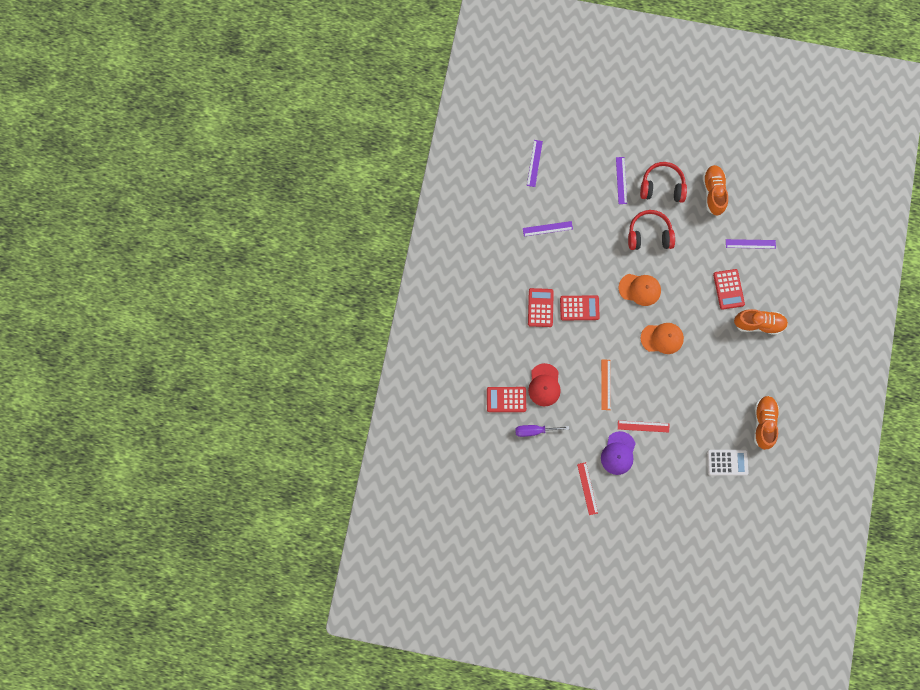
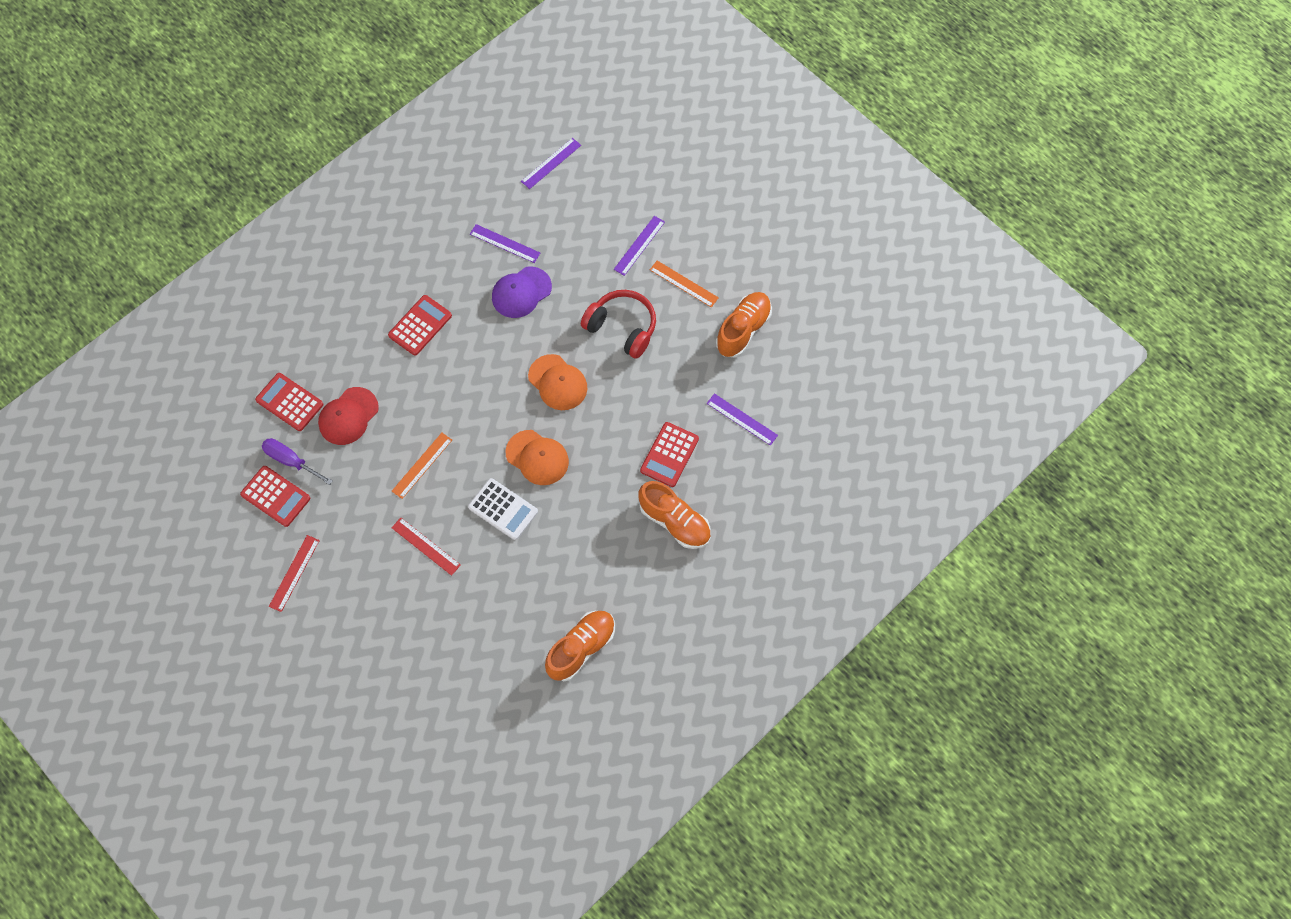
camera: 35 degrees right, 10 degrees down
red calculator [560,295,600,321] -> red calculator moved to [240,466,310,527]
purple cap [601,431,636,475] -> purple cap moved to [492,266,552,318]
red headphones [640,162,687,203] -> orange ruler [650,261,719,307]
white calculator [707,450,749,476] -> white calculator moved to [468,478,538,540]

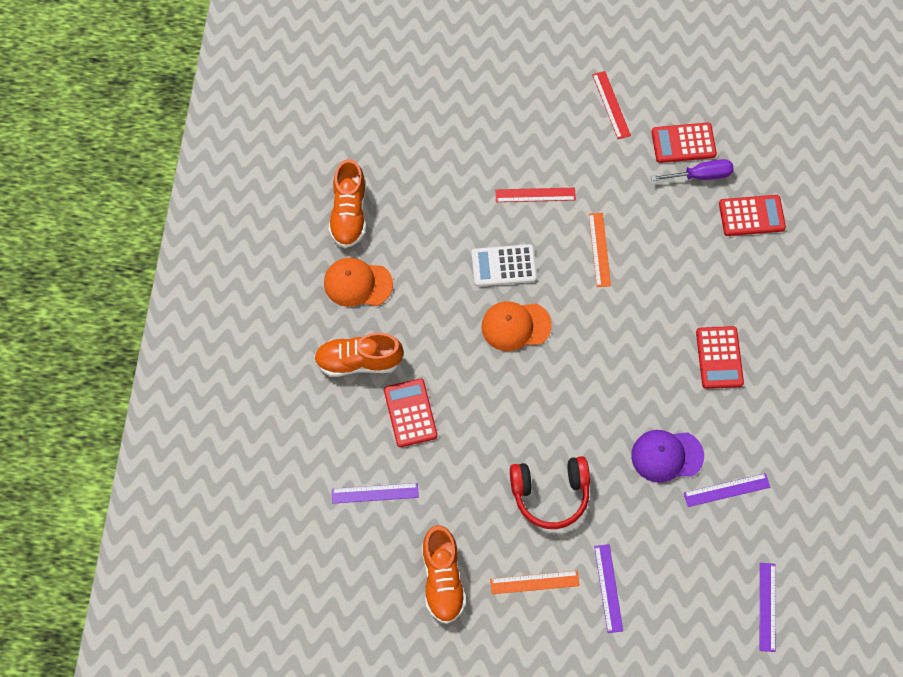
camera: 140 degrees right, 0 degrees up
red cap [318,387,379,445] -> none
purple cap [492,266,552,318] -> purple cap turned 105 degrees counterclockwise [631,430,704,483]
orange cap [528,354,587,410] -> orange cap moved to [324,258,393,307]

